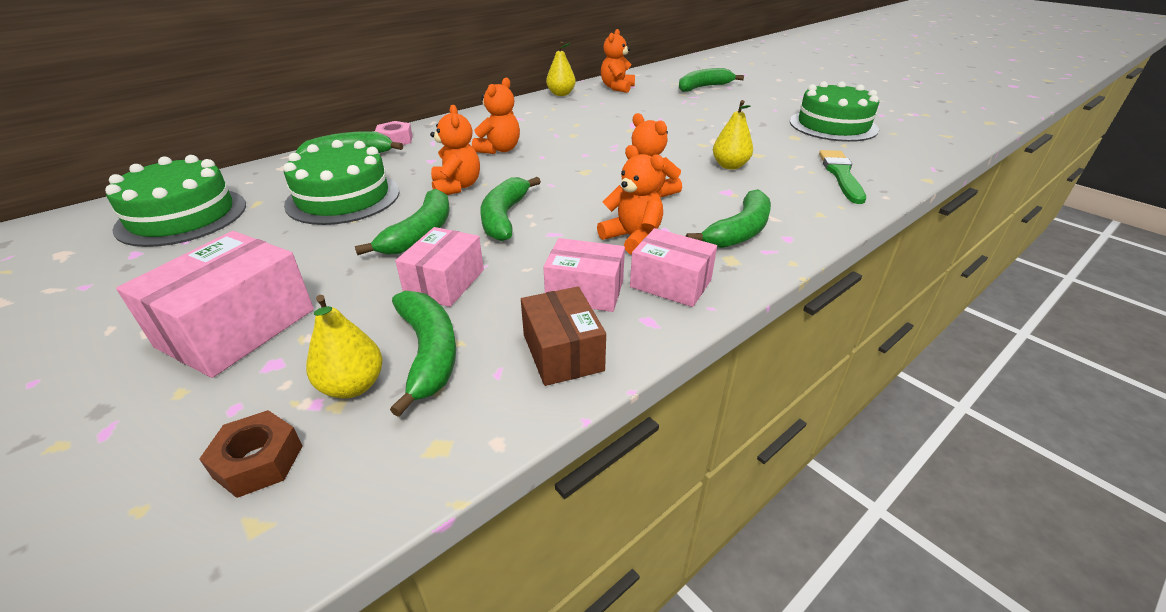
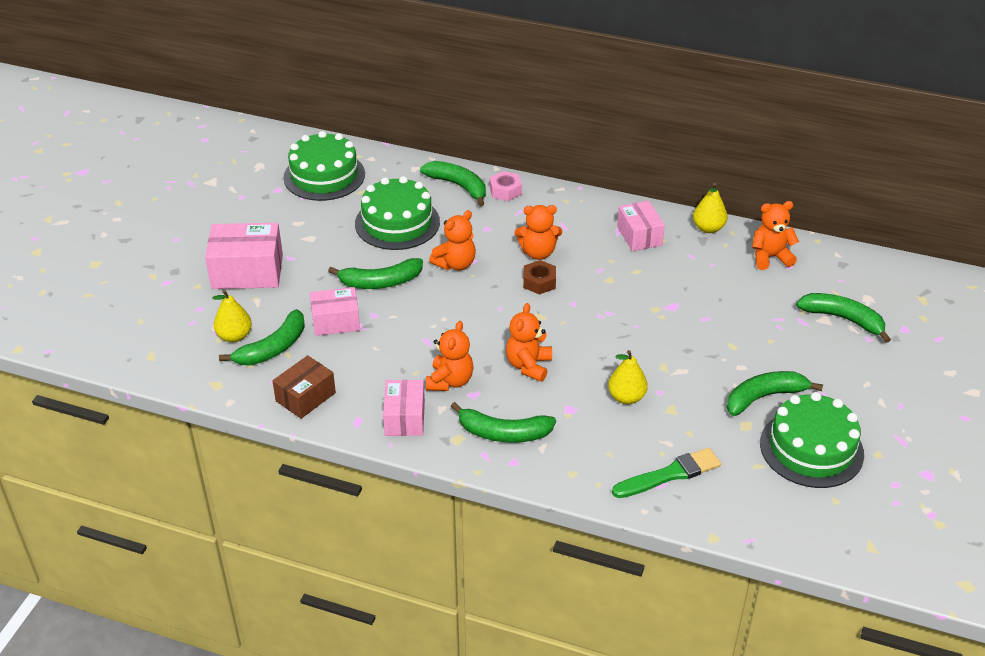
camera: 60 degrees right, 5 degrees up
brown nut [199,410,302,498] -> brown nut moved to [523,260,556,295]
green banana [480,177,541,241] -> green banana moved to [727,371,823,416]
pink box [543,238,625,312] -> pink box moved to [617,201,665,251]

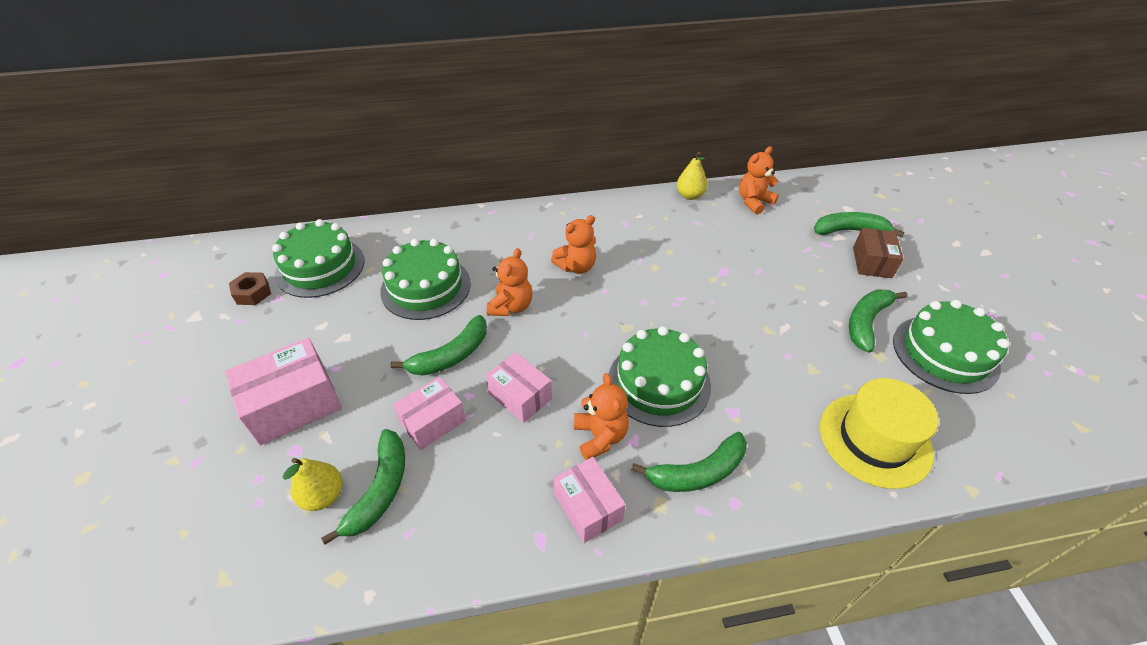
camera: 30 degrees left, 5 degrees up
brown box [272,355,336,419] -> brown box moved to [853,228,903,278]
green banana [420,161,486,206] -> none
pink nut [490,171,522,201] -> none
orange teddy bear [506,303,552,382] -> green cake [609,326,711,427]
brown nut [523,260,556,295] -> brown nut moved to [229,272,271,305]
yellow pear [608,350,648,404] -> none
green brush [612,448,721,498] -> yellow hat [820,378,939,489]
pink box [617,201,665,251] -> pink box moved to [486,352,552,423]

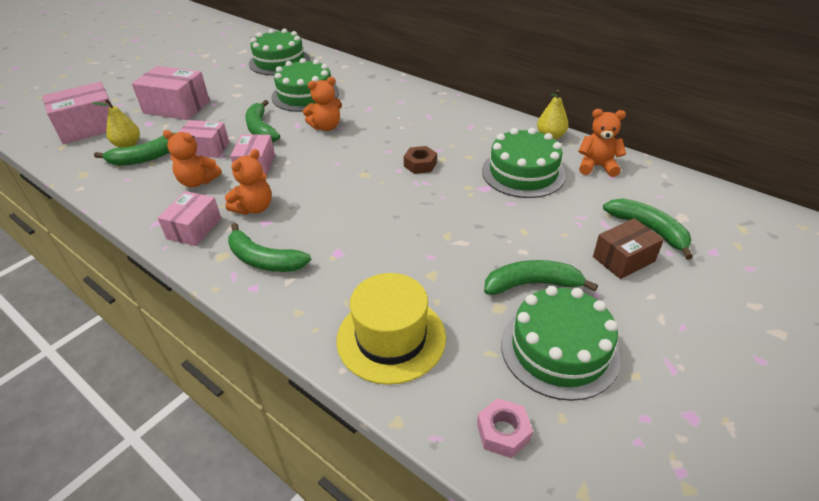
camera: 50 degrees right, 5 degrees down
brown nut [229,272,271,305] -> brown nut moved to [404,146,437,174]
green banana [390,315,487,376] -> green banana turned 60 degrees clockwise [245,100,280,142]
orange teddy bear [551,215,596,274] -> orange teddy bear moved to [163,130,222,187]
green cake [609,326,711,427] -> green cake moved to [482,128,566,198]
none -> pink box [43,82,111,144]
none -> pink nut [477,398,533,458]

